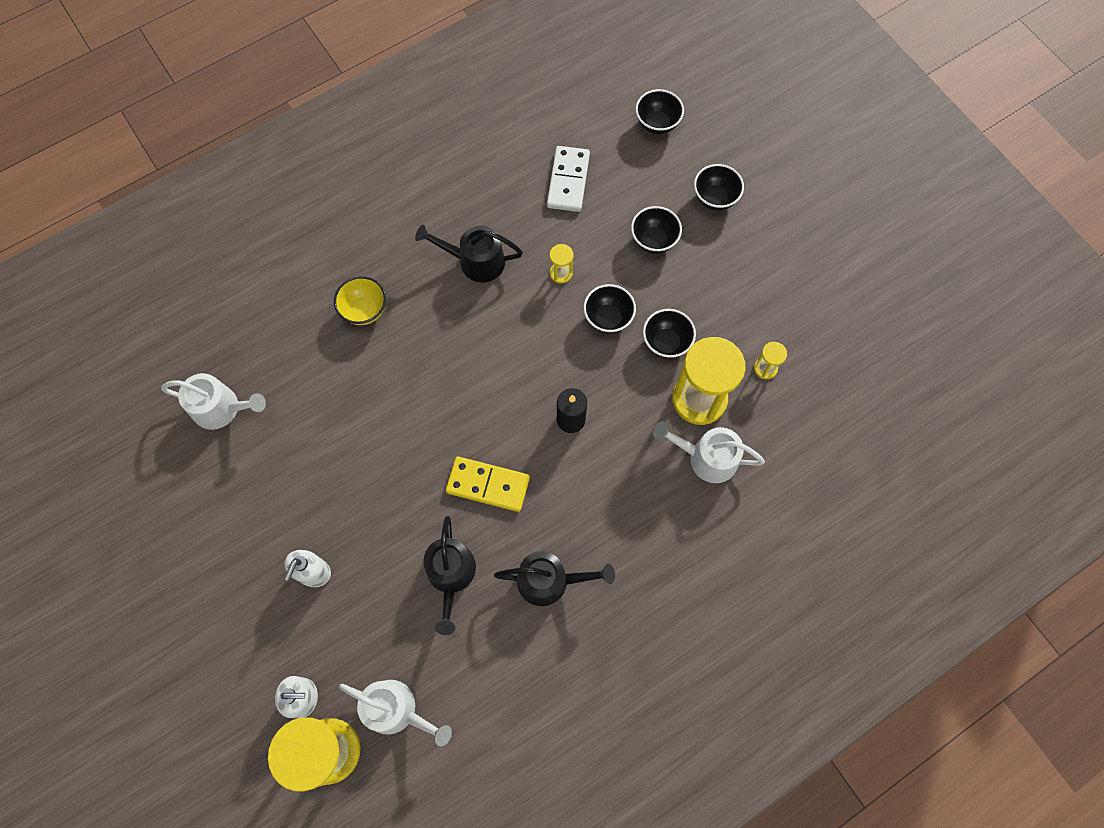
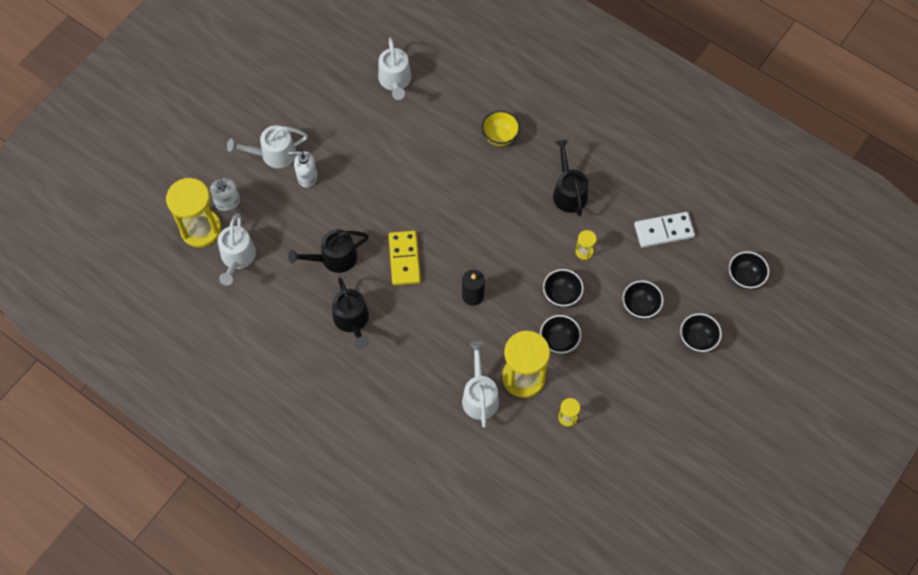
camera: 70 degrees right, 5 degrees down
none -> white watering can [227,125,308,168]

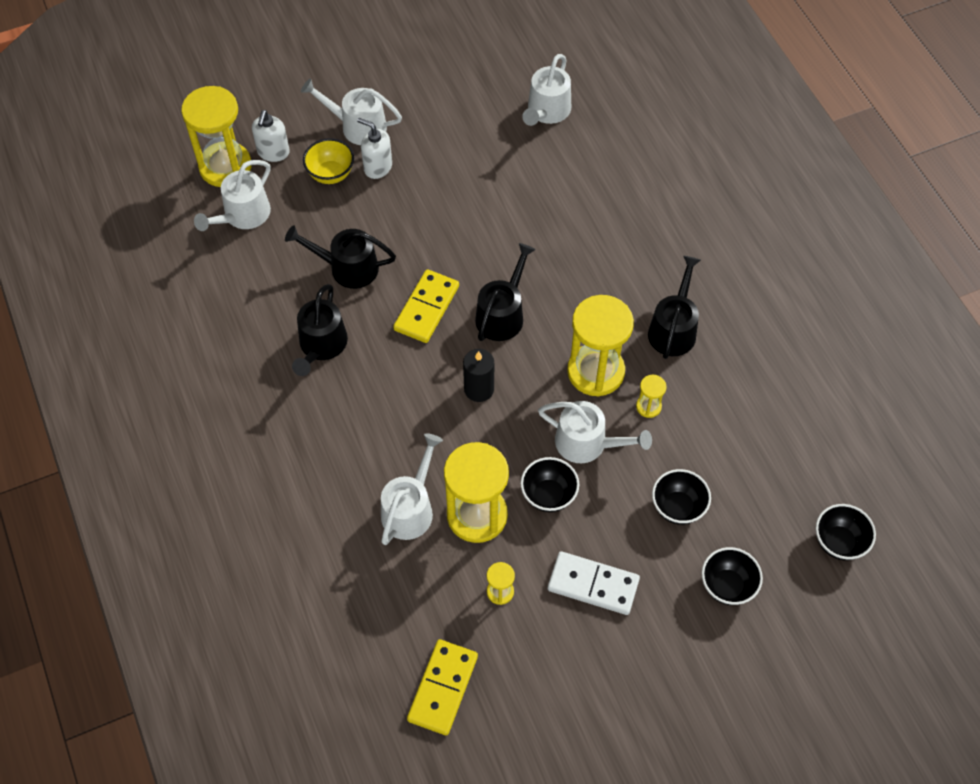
camera: 30 degrees right, 5 degrees down
yellow bowl [482,110,520,146] -> yellow bowl moved to [303,138,354,184]
black bowl [543,269,584,307] -> white watering can [538,401,652,463]
white domino [634,212,695,248] -> white domino moved to [548,551,640,615]
none -> yellow domino [407,639,478,735]
none -> black watering can [475,243,536,341]
none -> yellow hourglass [567,295,634,397]

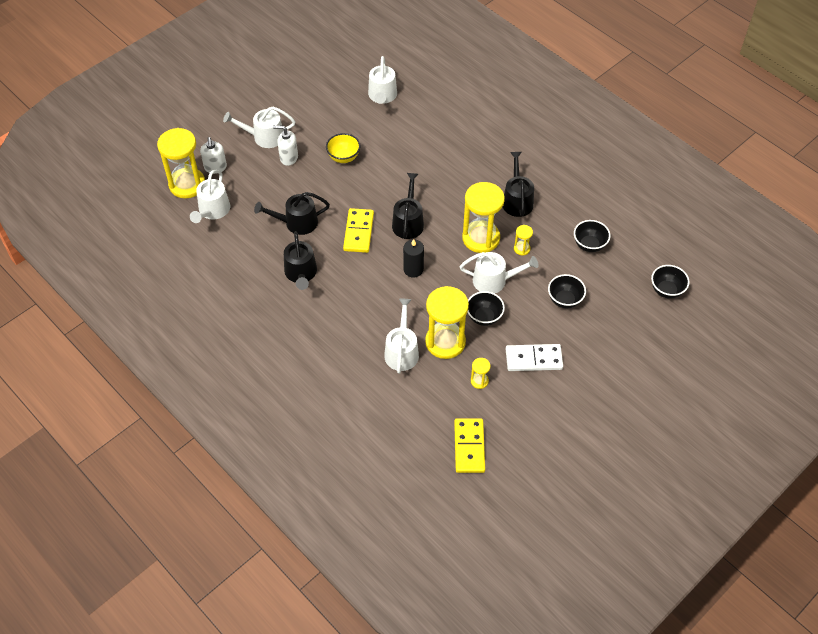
camera: 20 degrees left, 5 degrees down
yellow bowl [303,138,354,184] -> yellow bowl moved to [326,133,360,163]
black bowl [702,547,763,605] -> black bowl moved to [574,220,611,252]

